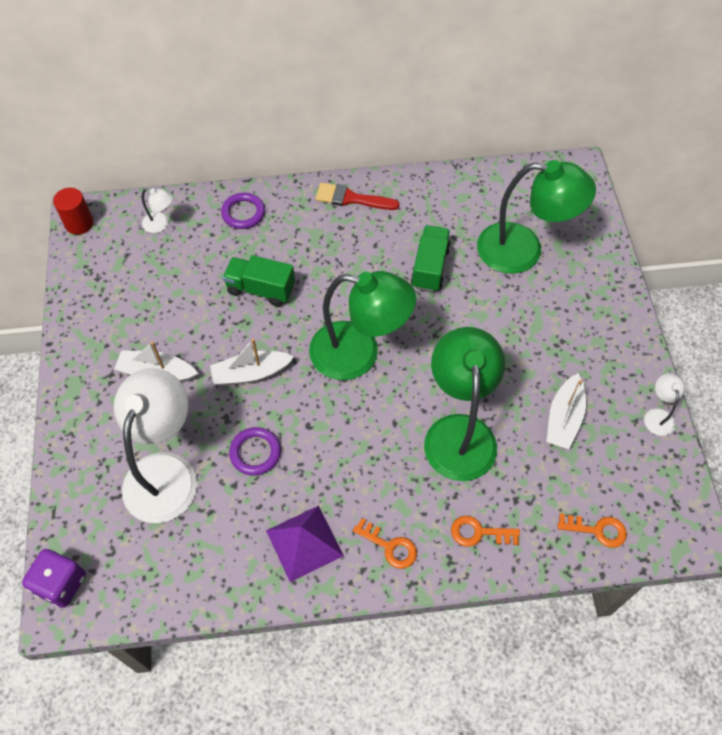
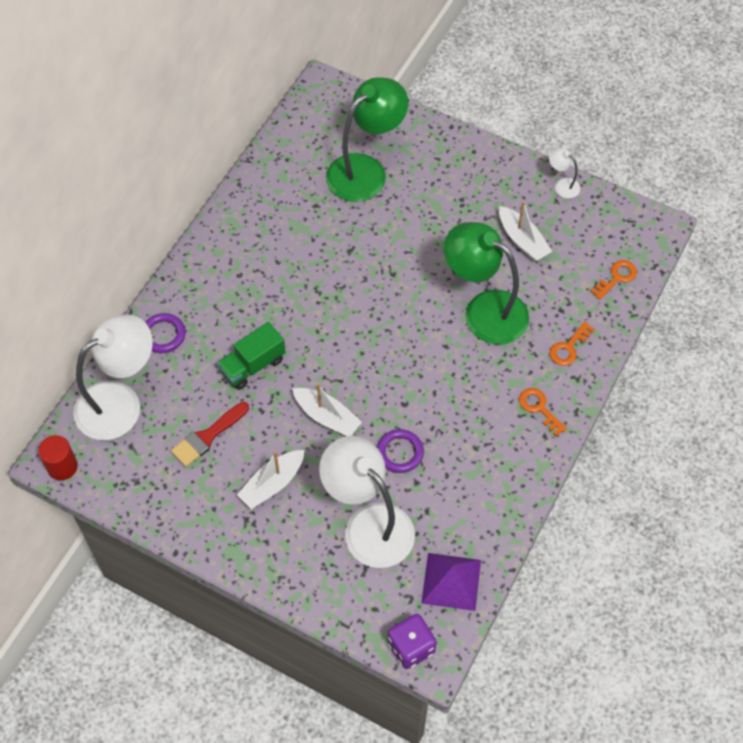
camera: 55 degrees left, 0 degrees up
white lamp [142,188,173,233] -> white lamp [73,314,153,440], size x2.35
white boat [210,338,294,386] -> white boat turned 75 degrees counterclockwise [292,383,362,436]
purple pyramid [266,506,344,582] -> purple pyramid moved to [421,553,481,611]
green lamp [309,271,416,380] -> none
red brush [315,183,400,210] -> red brush moved to [171,402,249,467]
orange key [353,518,417,569] -> orange key turned 105 degrees counterclockwise [519,388,567,436]
green truck [411,225,451,292] -> none

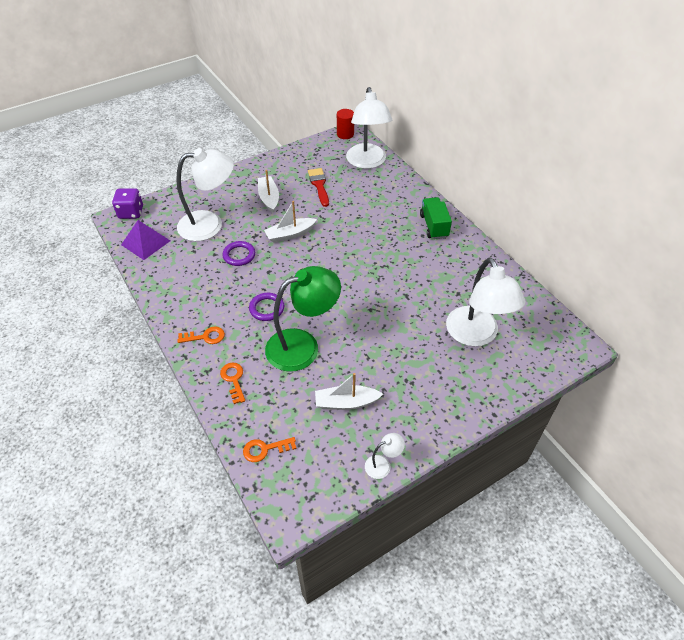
camera: 120 degrees right, 10 degrees down
purple ring [145,313,186,353] -> purple ring moved to [249,293,284,321]
green truck [217,322,286,390] -> green truck moved to [420,197,452,239]
green lamp [326,77,408,202] -> white lamp [446,257,525,346]
orange key [590,260,637,300] -> orange key turned 90 degrees clockwise [243,437,296,462]

